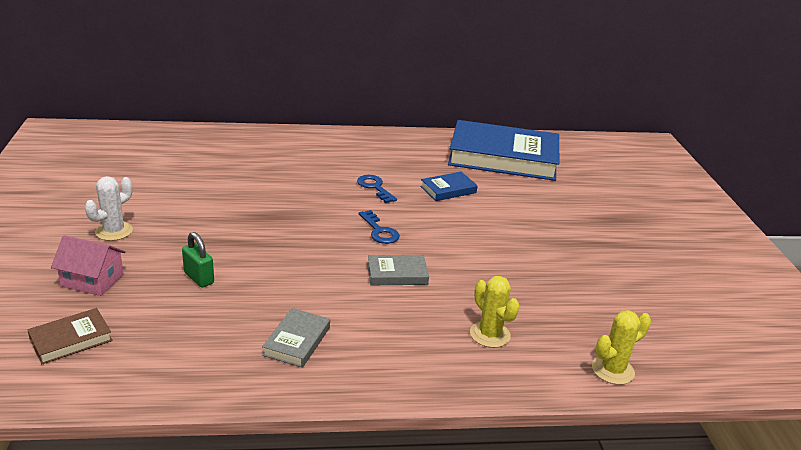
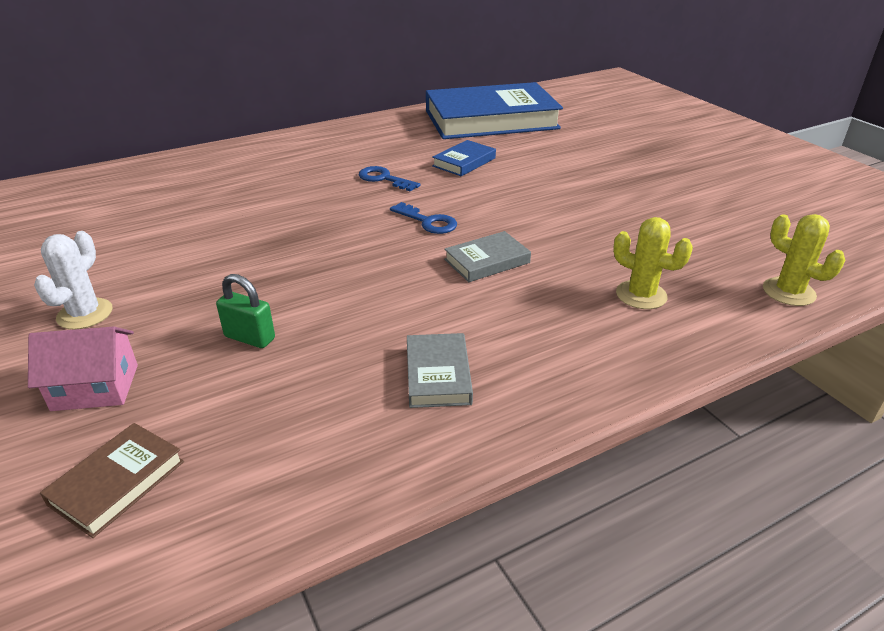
camera: 20 degrees left, 5 degrees up
yellow cactus [592,310,651,385] -> yellow cactus turned 75 degrees counterclockwise [763,214,845,306]

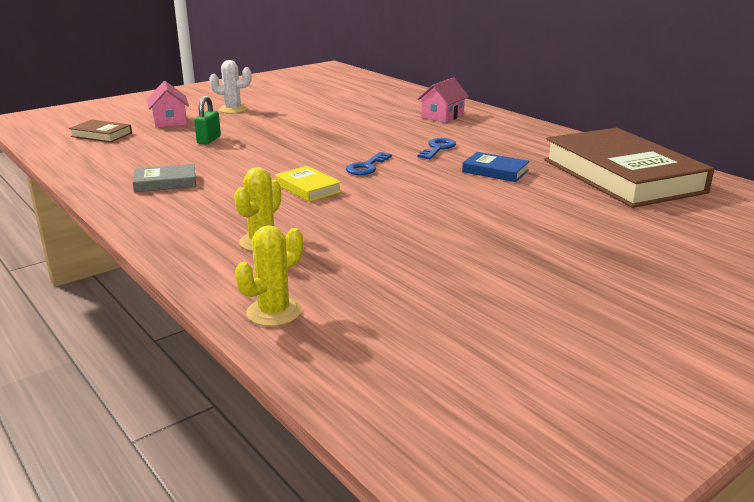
camera: 80 degrees right, 10 degrees down
blue book [426,82,563,139] -> brown book [544,128,714,208]
grey book [444,231,531,282] -> yellow book [275,166,342,202]
none -> pink house [417,77,469,123]

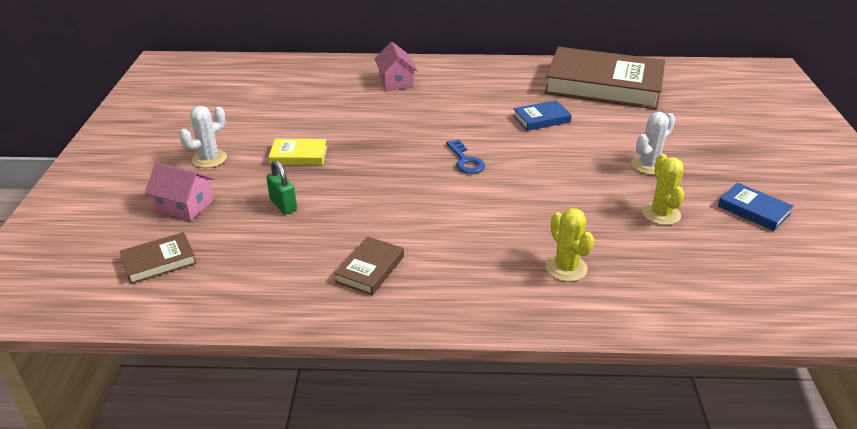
camera: 50 degrees left, 10 degrees up
grey book [132,164,196,192] -> brown book [334,236,404,295]
yellow cactus [235,225,303,326] -> yellow cactus moved to [642,154,685,225]
yellow book [275,166,342,202] -> yellow book moved to [269,139,327,165]
blue key [418,138,456,159] -> none
none -> white cactus [631,112,675,175]
none -> blue book [718,183,793,231]

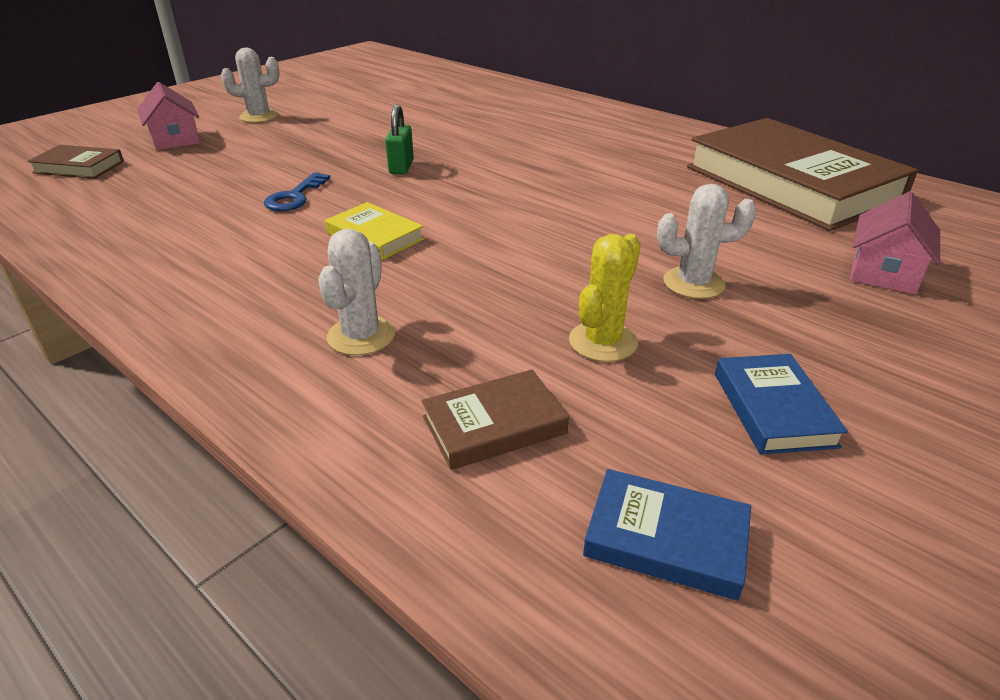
camera: 40 degrees right, 0 degrees up
green padlock [266,160,297,214] -> green padlock moved to [385,104,414,174]
yellow book [269,139,327,165] -> yellow book moved to [325,202,424,260]
brown book [334,236,404,295] -> brown book moved to [422,370,569,470]
pink house [375,42,417,91] -> pink house moved to [850,191,940,295]
blue key [446,140,485,174] -> blue key moved to [264,172,330,211]
blue book [513,100,572,131] -> blue book moved to [583,469,751,601]
yellow cactus [545,208,594,282] -> white cactus [318,229,395,355]

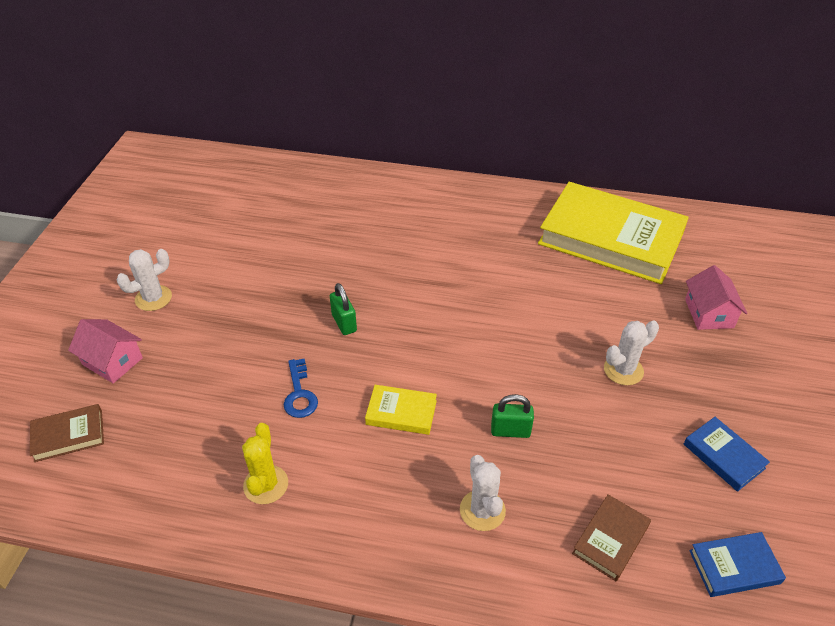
camera: 30 degrees left, 10 degrees up
yellow cactus [569,234,641,362] -> yellow cactus moved to [242,423,288,504]
brown book [687,118,918,231] -> yellow book [538,182,689,284]
none -> green padlock [491,394,534,438]

